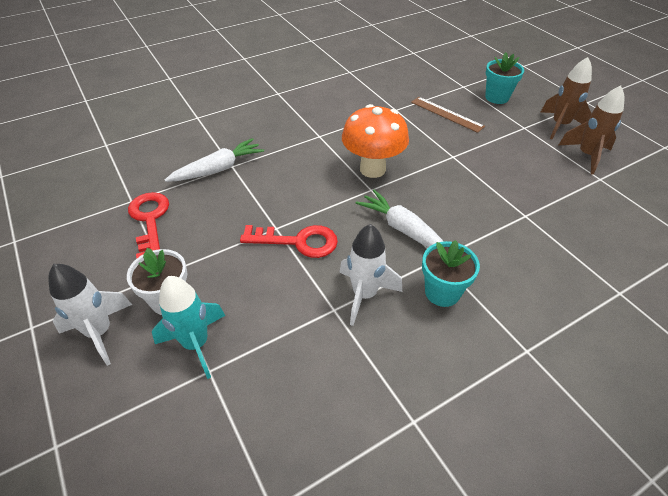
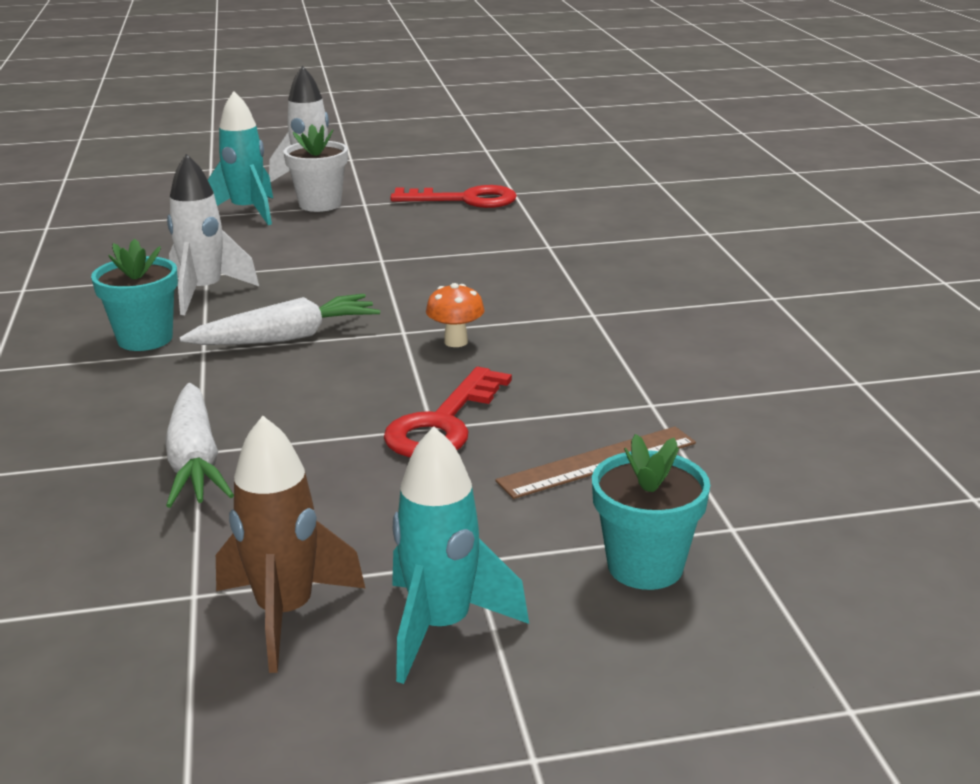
camera: 110 degrees right, 20 degrees down
white carrot [165,138,264,182] -> white carrot moved to [165,383,234,508]
red key [240,225,338,258] -> red key moved to [384,367,512,457]
orange mushroom [342,104,409,178] -> orange mushroom [426,283,485,347], size x0.46
brown rocket [541,57,592,139] -> turquoise rocket [392,427,529,684]

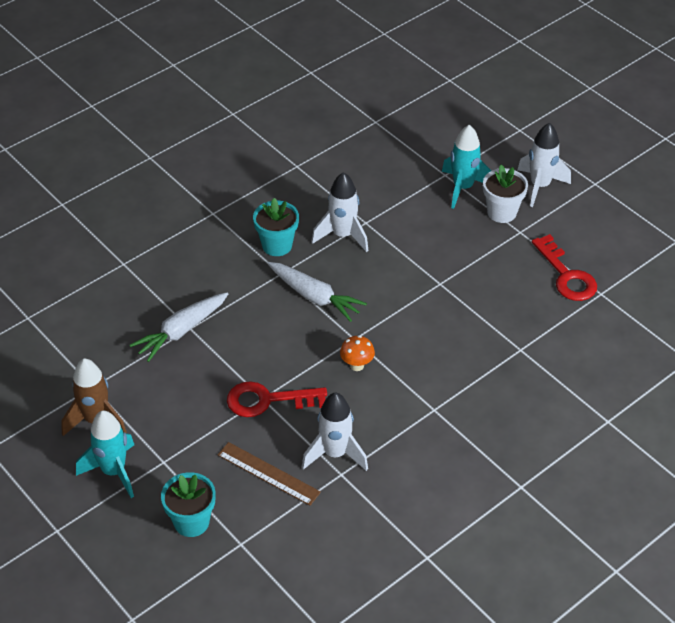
camera: 60 degrees right, 20 degrees up
none -> white rocket [302,393,368,471]

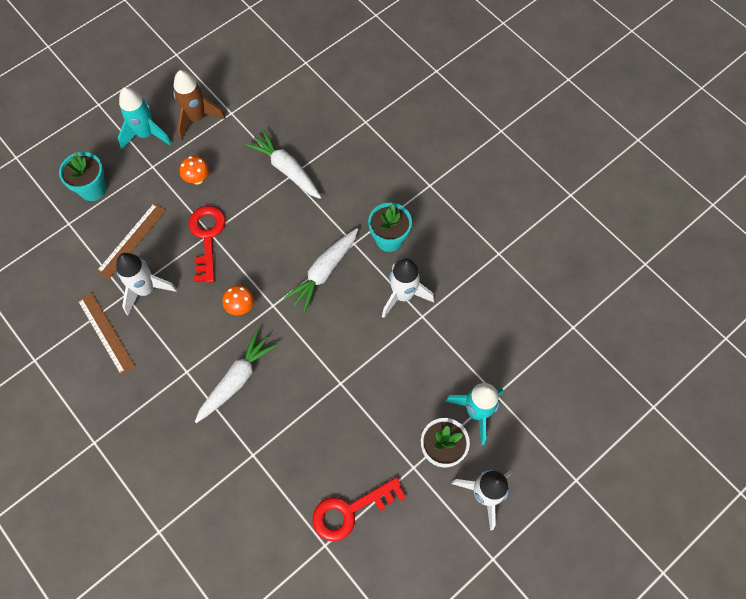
camera: 90 degrees right, 20 degrees up
none -> brown ruler [78,292,136,375]
none -> orange mushroom [180,156,209,185]
none -> white carrot [195,330,278,423]

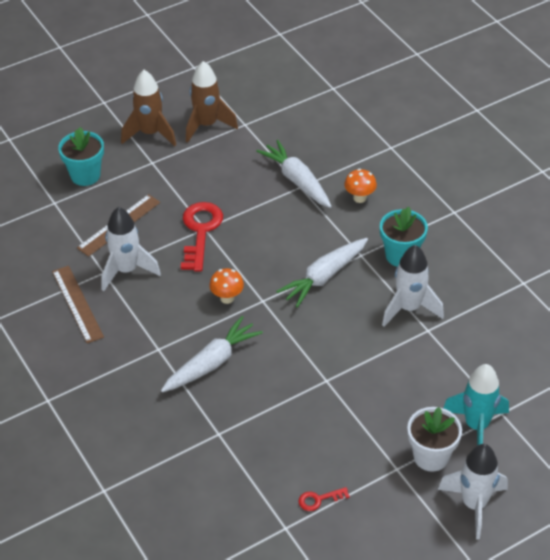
camera: 10 degrees right, 20 degrees down
turquoise rocket [118,87,172,149] -> brown rocket [121,70,176,146]
orange mushroom [180,156,209,185] -> orange mushroom moved to [344,169,377,203]
red key [313,477,406,541] -> red key [298,487,350,511], size x0.47

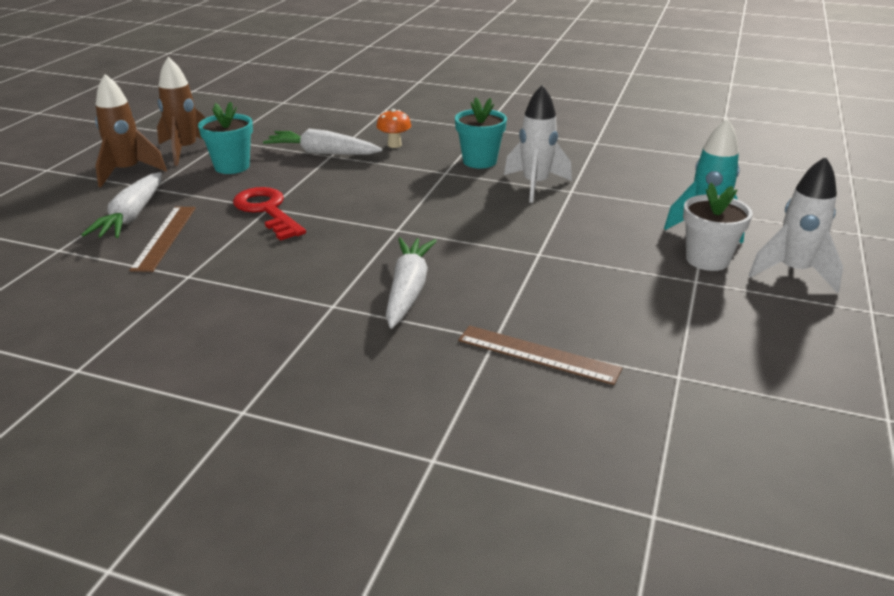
camera: 40 degrees left, 15 degrees down
brown ruler [52,266,104,343] -> brown ruler moved to [458,326,622,385]
turquoise flower pot [58,127,104,186] -> turquoise flower pot moved to [198,102,253,174]
white rocket [101,207,161,291] -> none
orange mushroom [209,268,244,304] -> none
white carrot [276,238,368,308] -> white carrot moved to [81,172,162,238]
red key [298,487,350,511] -> none

